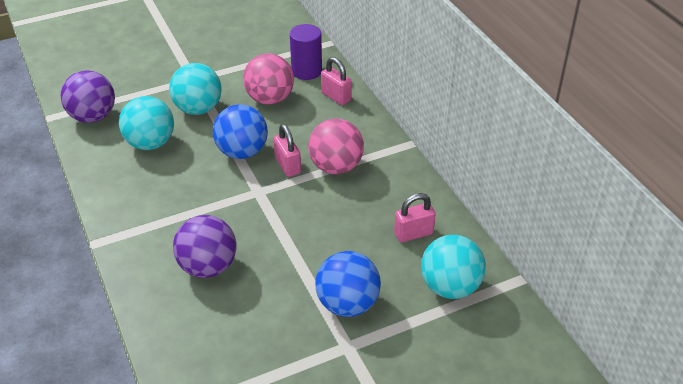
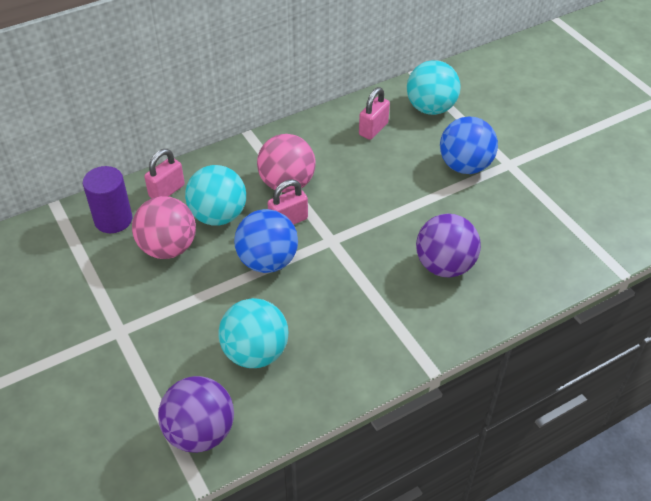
camera: 95 degrees left, 5 degrees up
turquoise ball [169,63,222,115] -> turquoise ball moved to [185,165,246,226]
pink padlock [394,193,436,242] -> pink padlock turned 60 degrees clockwise [359,87,390,140]

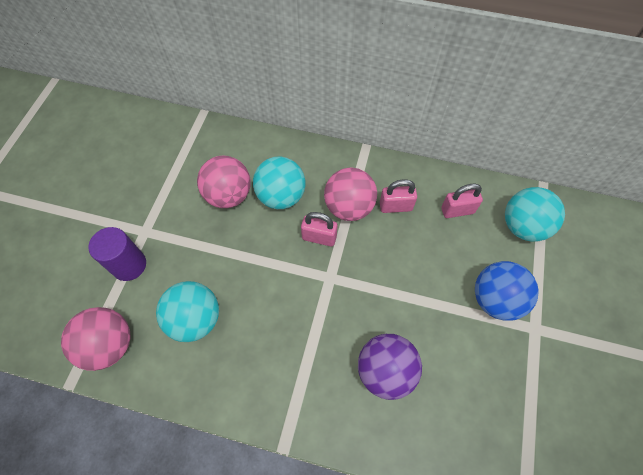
camera: 45 degrees right, 15 degrees up
purple cylinder [83,166,132,233] -> purple cylinder moved to [89,227,146,281]
pink padlock [144,149,185,198] -> pink padlock moved to [380,179,417,213]
purple ball [158,376,234,453] -> pink ball [61,307,131,371]
blue ball [234,209,298,273] -> none

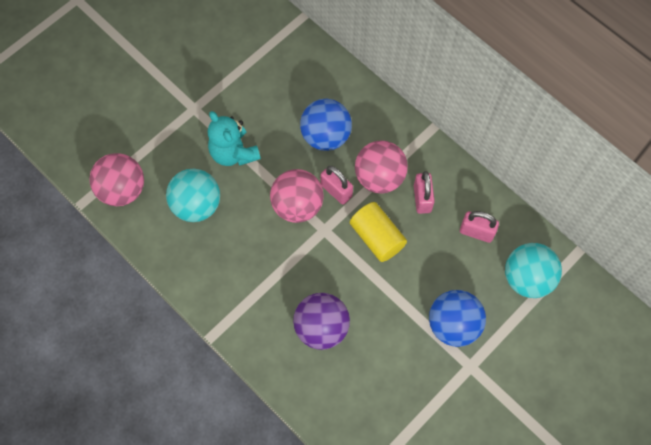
camera: 30 degrees right, 5 degrees up
purple cylinder [89,227,146,281] -> none
pink ball [197,155,251,208] -> pink ball moved to [270,169,324,223]
turquoise ball [253,157,306,209] -> blue ball [300,99,352,151]
pink padlock [380,179,417,213] -> pink padlock turned 60 degrees clockwise [414,171,435,214]
none -> turquoise teddy bear [208,111,261,166]
none -> yellow cylinder [350,202,407,262]

